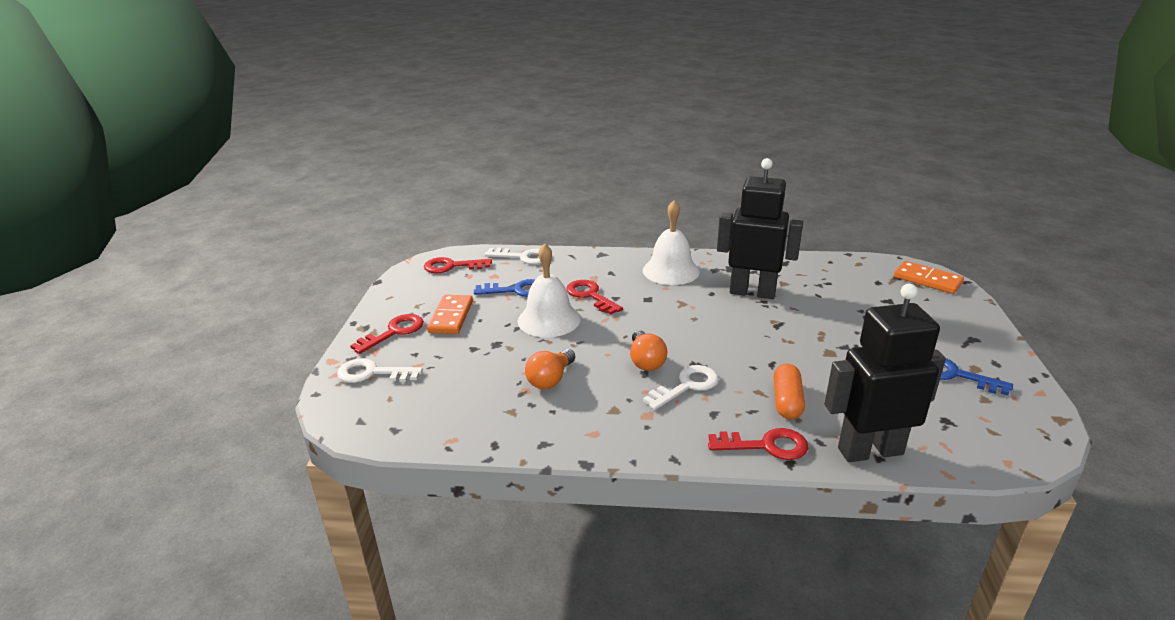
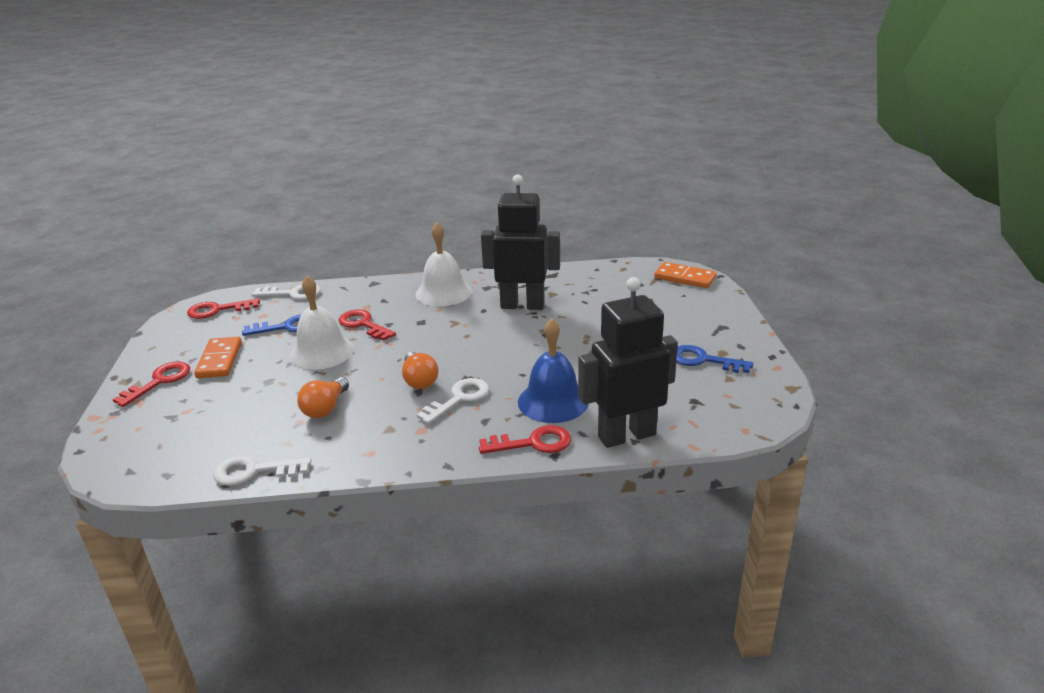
camera: 10 degrees left, 0 degrees up
white key [337,358,423,383] -> white key moved to [213,455,311,486]
orange capsule [773,364,805,419] -> blue bell [518,318,588,423]

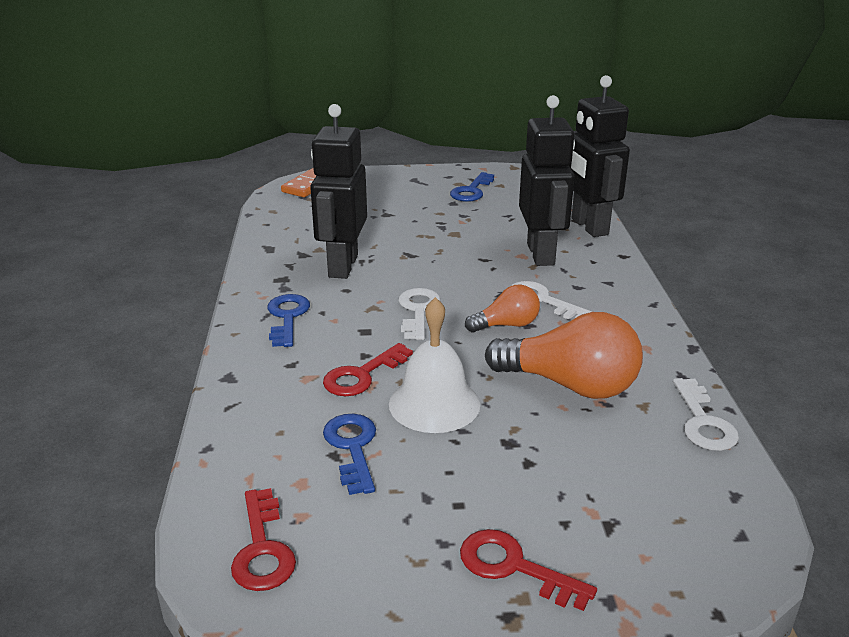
camera: 90 degrees left, 0 degrees up
orange domino [194,337,242,378] -> none
white key [252,285,320,300] -> white key moved to [399,288,440,340]
orange light bulb [297,377,349,418] -> orange light bulb [485,312,643,399], size x1.81
white bell [415,222,472,307] -> blue key [267,294,310,347]
red key [479,425,571,454] -> none
blue bell [518,318,588,423] -> black robot [519,95,575,266]

